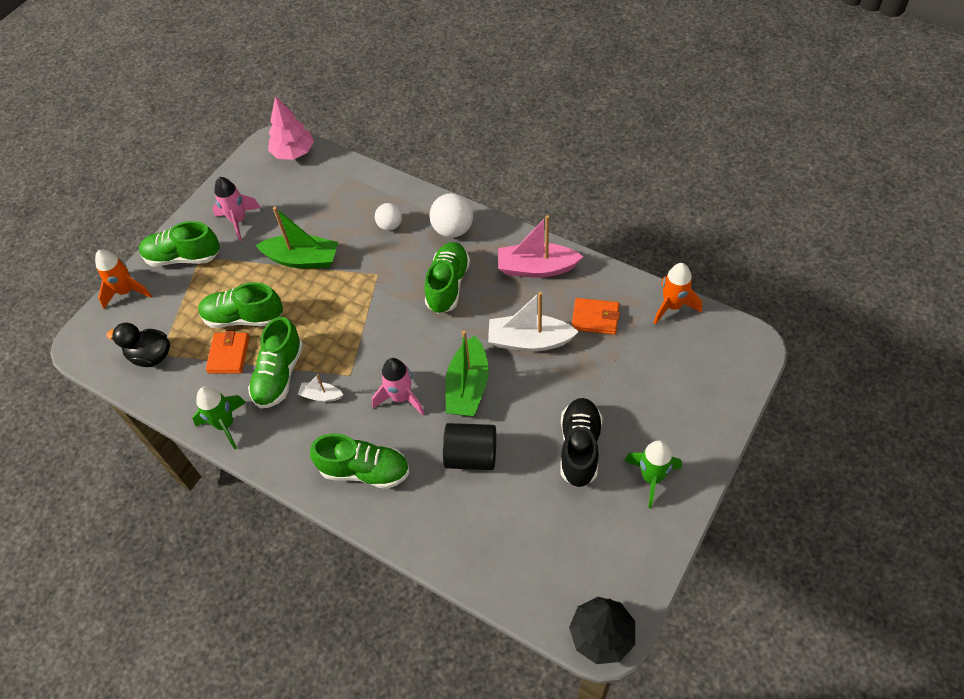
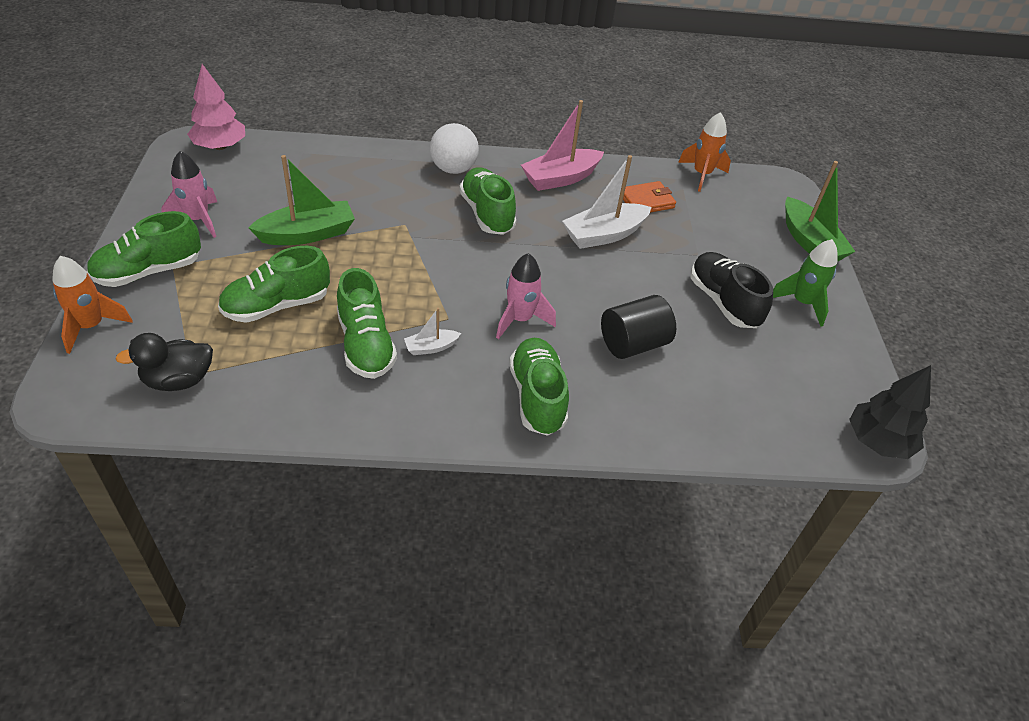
camera: 40 degrees left, 10 degrees down
green rocket [192,387,246,449] -> none
orange wallet [206,331,249,374] -> none
green shoe [310,434,409,489] -> green shoe turned 75 degrees counterclockwise [509,338,569,436]
white ball [375,203,402,231] -> none
green boat [445,330,489,416] -> green boat moved to [785,161,855,262]

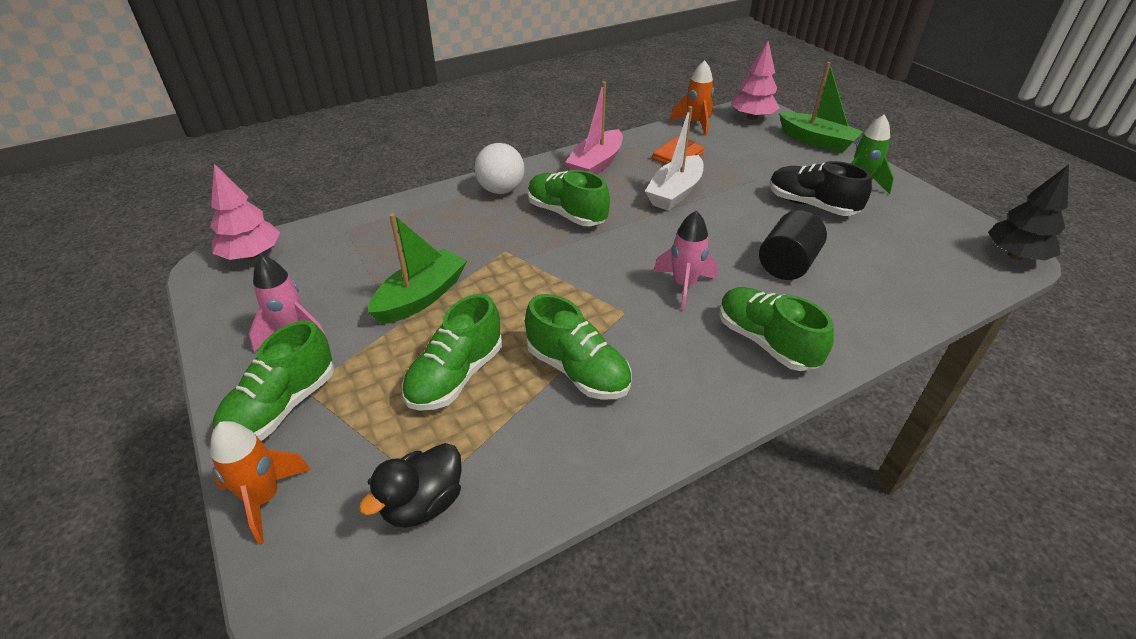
camera: 25 degrees left, 5 degrees down
white boat [404,308,461,355] -> none
none -> pink tree [731,41,780,120]

